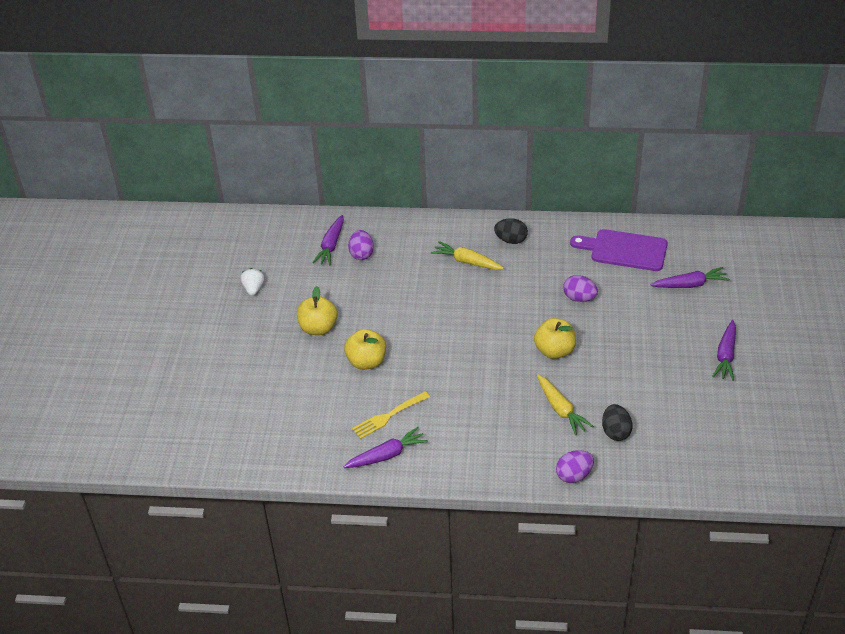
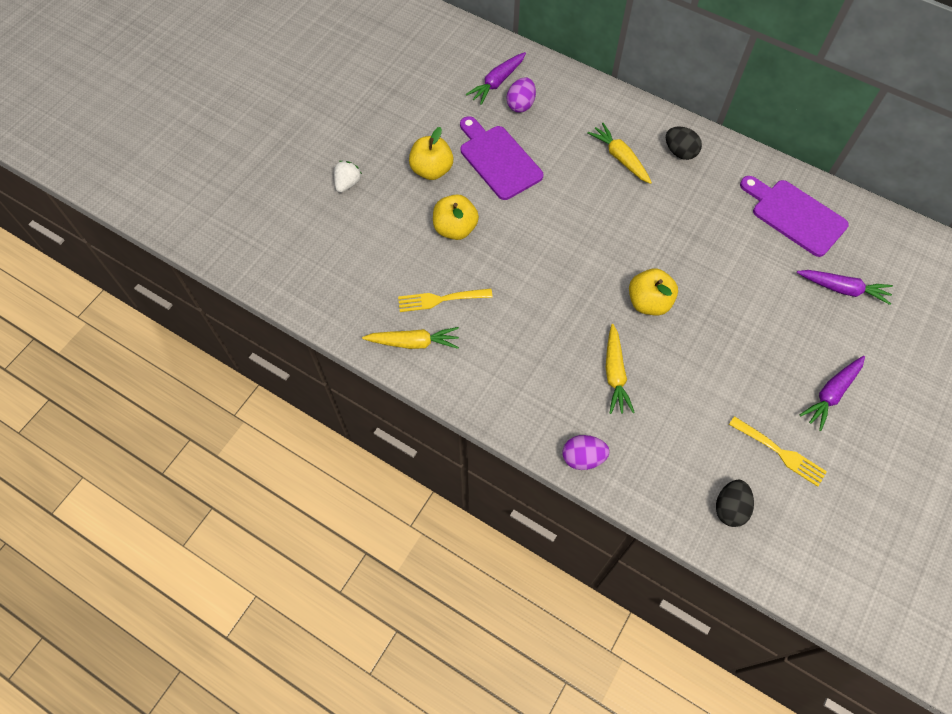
camera: 25 degrees right, 20 degrees up
white strawberry [240,268,265,296] -> white strawberry moved to [334,161,362,193]
purple carrot [343,427,428,468] -> yellow carrot [362,327,459,349]
purple egg [563,275,598,302] -> none
black egg [602,404,632,441] -> black egg moved to [716,480,754,527]
none -> purple cutting board [460,116,543,200]
none -> yellow fork [729,416,827,487]

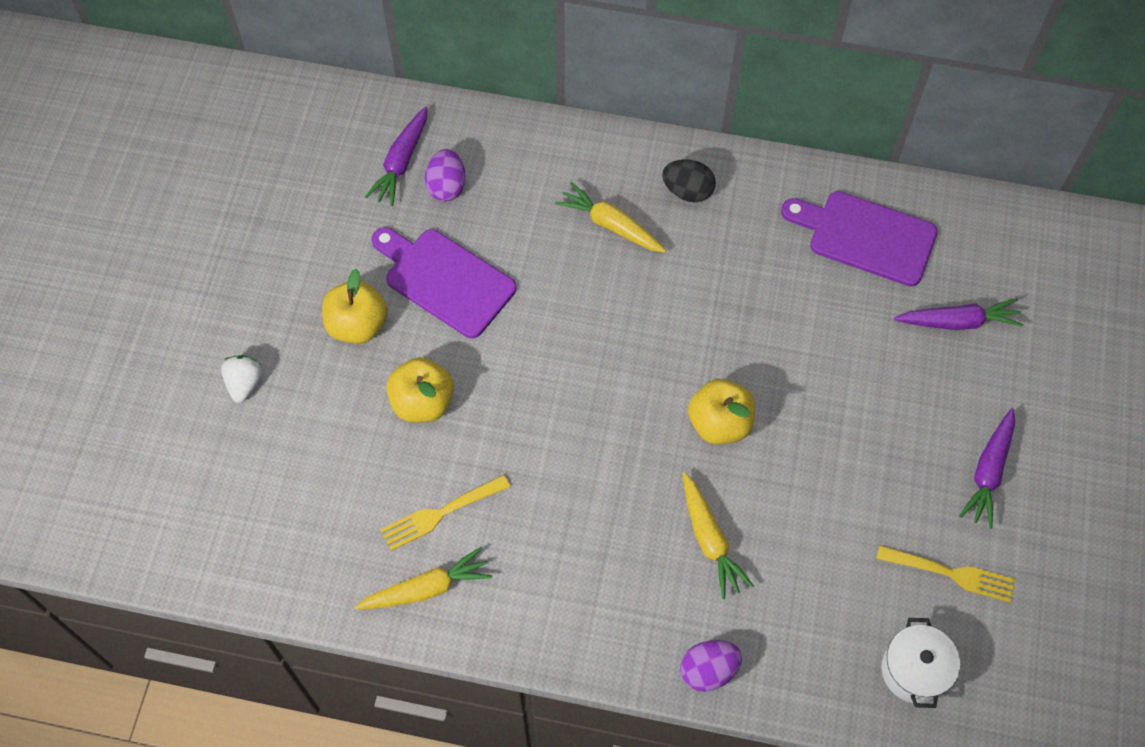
camera: 20 degrees left, 0 degrees up
black egg [716,480,754,527] -> white pot [881,618,960,708]

